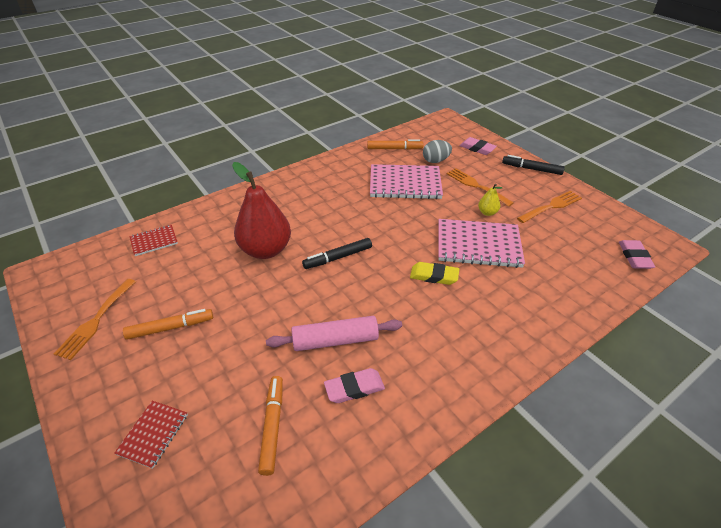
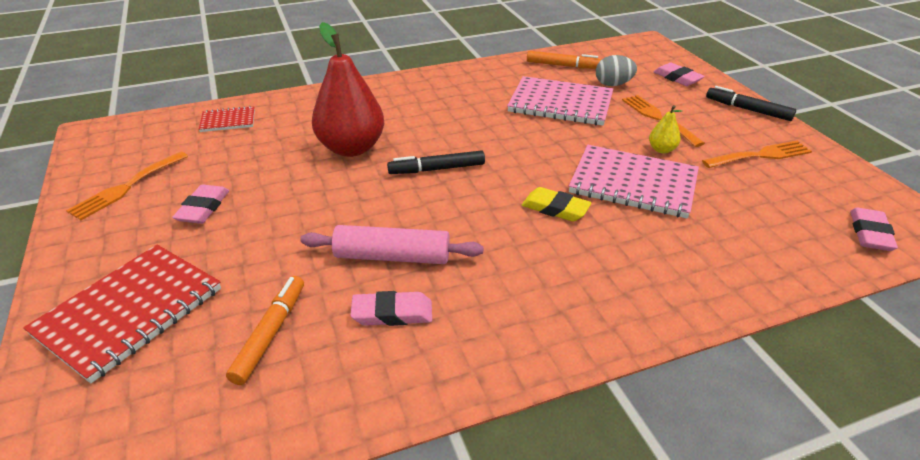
camera: 15 degrees right, 5 degrees down
red notebook [114,401,188,469] -> red notebook [23,245,221,383], size x1.94
orange marker [123,309,213,340] -> pink eraser [172,185,229,224]

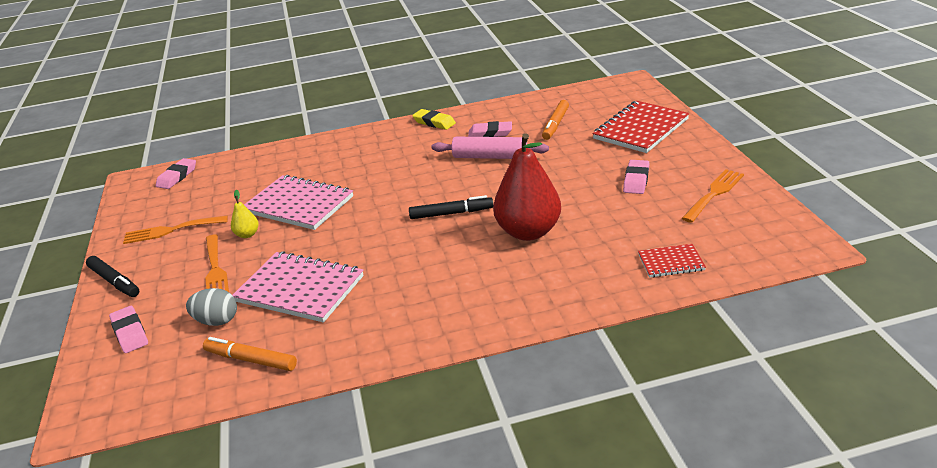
camera: 170 degrees left, 5 degrees down
yellow eraser [522,187,592,222] -> yellow eraser moved to [412,109,456,130]

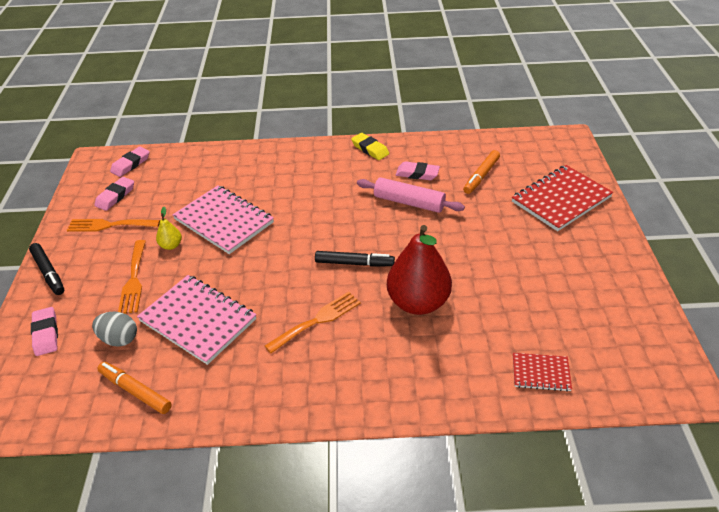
camera: 10 degrees right, 10 degrees up
pink eraser [623,160,650,194] -> pink eraser moved to [94,177,134,211]
orange fork [682,169,744,223] -> orange fork moved to [265,292,361,353]

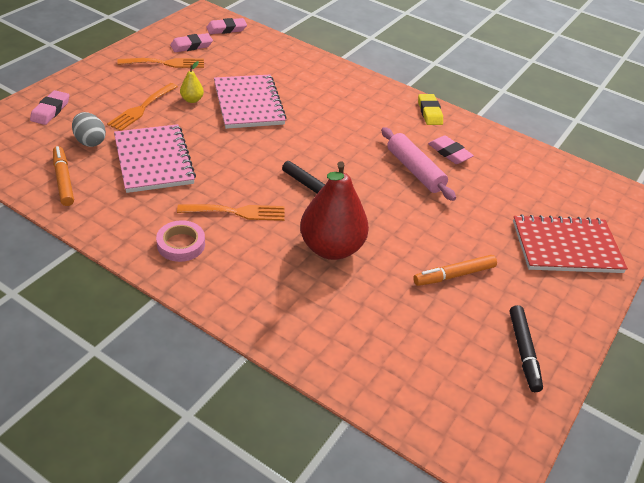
camera: 30 degrees right, 0 degrees up
black marker [29,243,64,295] -> black marker moved to [510,305,543,392]
orange fork [67,219,160,232] -> orange fork turned 135 degrees clockwise [117,58,204,68]
orange marker [463,150,500,194] -> orange marker moved to [413,255,497,286]
red notebook [513,353,572,392] -> none
none -> pink tape [156,220,205,262]

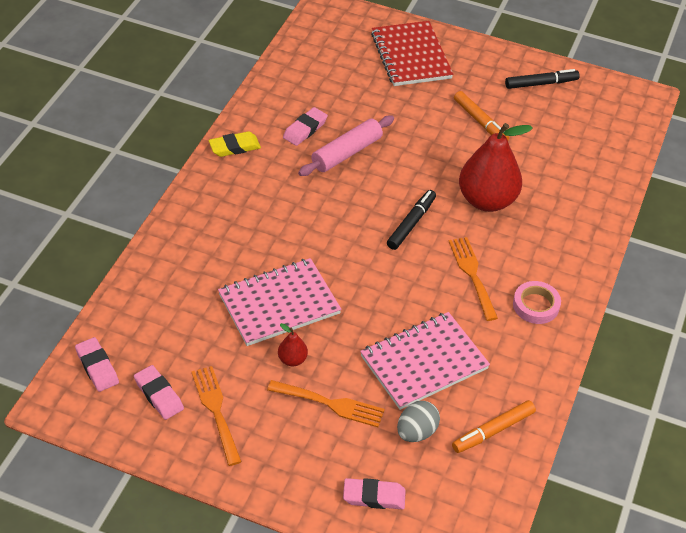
camera: 100 degrees left, 5 degrees up
yellow pear [180,61,204,103] -> red pear [278,323,308,366]

